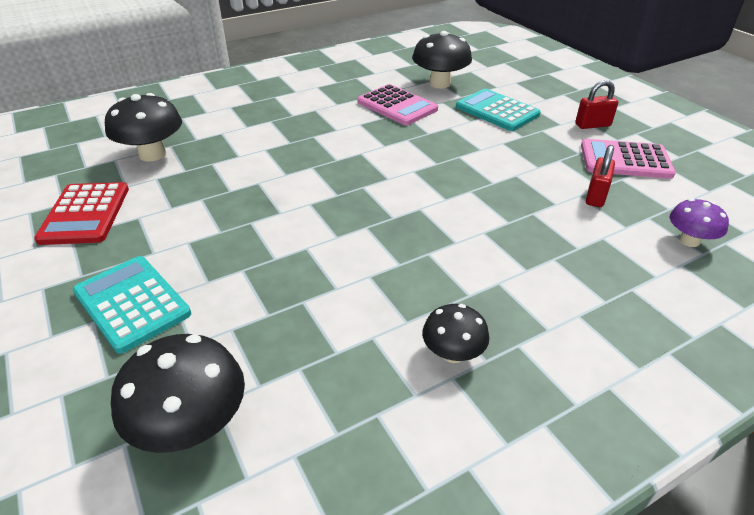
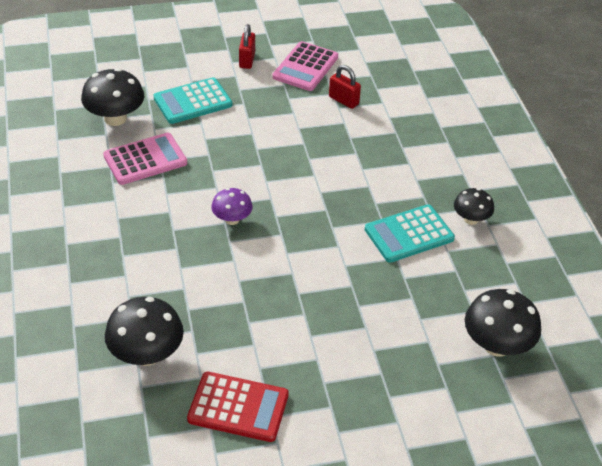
camera: 75 degrees left, 5 degrees up
turquoise calculator [73,256,191,354] -> turquoise calculator moved to [365,204,455,263]
purple mushroom [670,198,729,247] -> purple mushroom moved to [211,188,253,225]

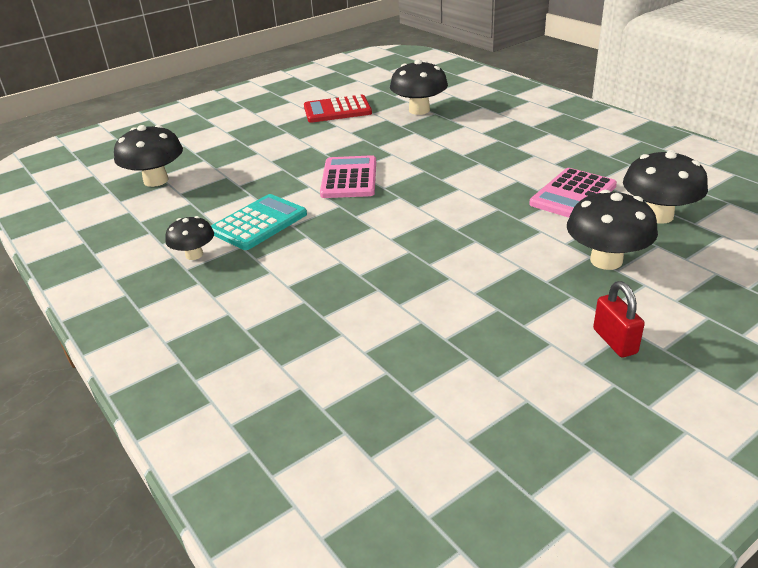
camera: 160 degrees right, 10 degrees down
turquoise calculator [154,78,232,124] -> black mushroom [567,190,658,270]
purple mushroom [211,188,253,225] -> none
pink calculator [272,41,338,91] -> pink calculator moved to [320,155,376,198]
red padlock [329,65,361,109] -> none

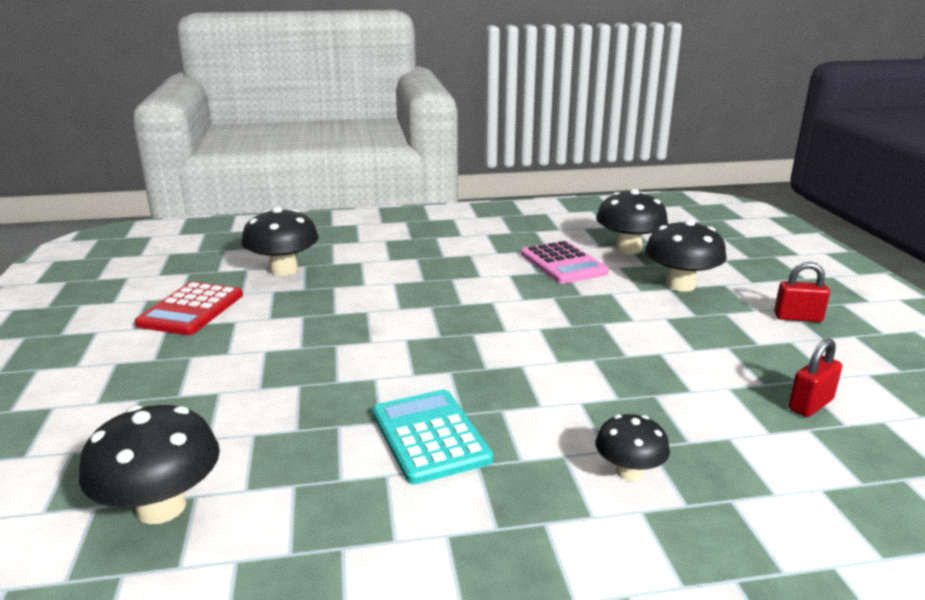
camera: 65 degrees left, 10 degrees down
black mushroom [165,216,214,260] -> black mushroom moved to [595,414,670,481]
pink calculator [320,155,376,198] -> none
none -> red padlock [788,338,842,417]

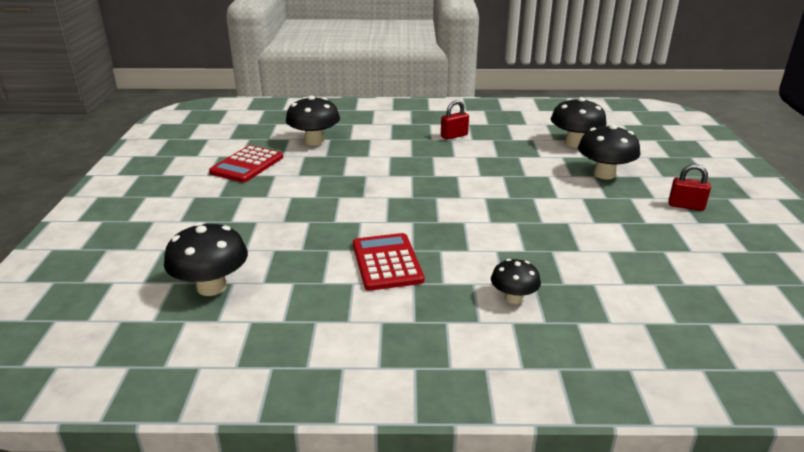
camera: 10 degrees right, 5 degrees up
turquoise calculator [372,389,493,485] -> red calculator [353,233,424,291]
pink calculator [521,241,609,284] -> none
red padlock [788,338,842,417] -> red padlock moved to [441,100,469,140]

